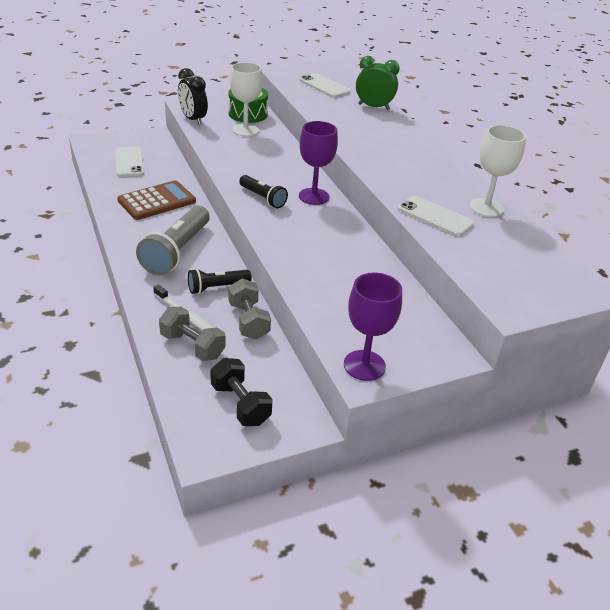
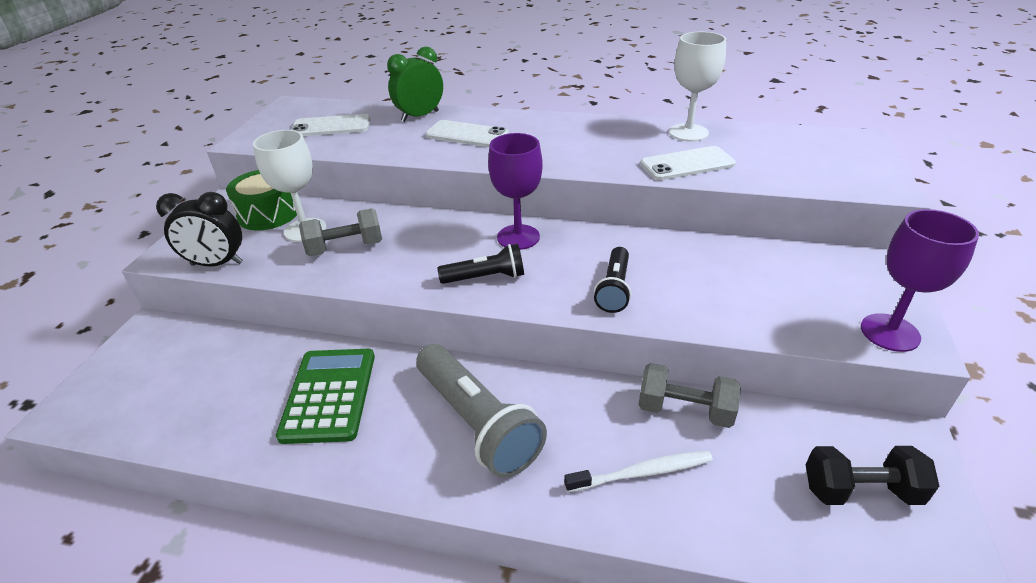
camera: 50 degrees left, 0 degrees up
white phone [115,147,144,177] -> white phone moved to [425,120,509,147]
brown calculator [117,180,196,220] -> green calculator [276,349,375,444]
grey dumbbell [159,307,226,361] -> grey dumbbell moved to [299,208,382,256]
black flashlight [188,269,252,294] -> black flashlight moved to [594,247,631,313]

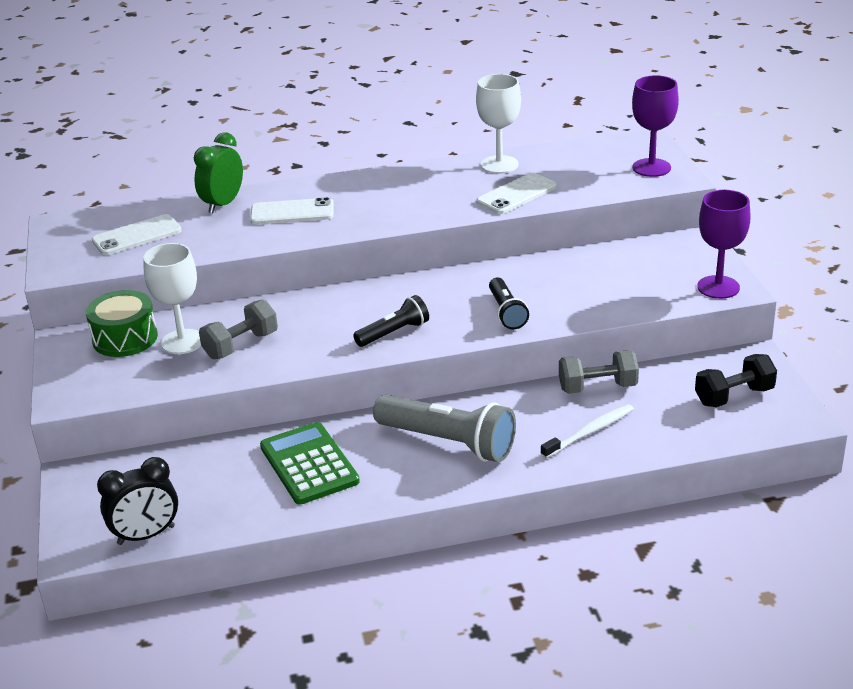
camera: 25 degrees left, 5 degrees down
black clock [156,192,243,266] -> black clock moved to [97,457,178,545]
purple goblet [488,133,543,250] -> purple goblet moved to [632,75,679,177]

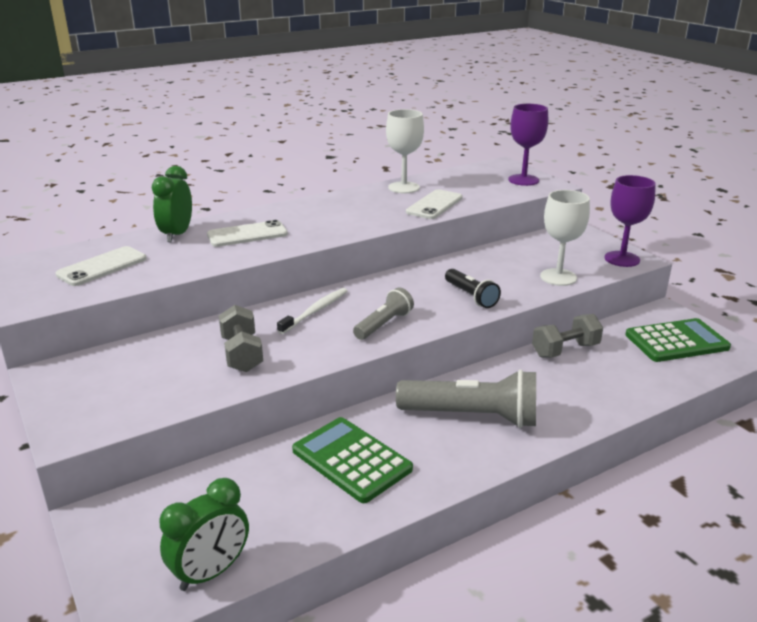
camera: 20 degrees left, 5 degrees down
green drum [86,290,158,357] -> none
black clock [97,457,178,545] -> green clock [159,478,249,591]
white goblet [143,243,201,354] -> white goblet moved to [540,190,590,286]
grey dumbbell [199,300,278,359] -> grey dumbbell turned 45 degrees counterclockwise [219,305,263,372]
black flashlight [353,295,429,347] -> grey flashlight [353,287,414,340]
white toothbrush [541,404,634,459] -> white toothbrush moved to [277,288,347,334]
black dumbbell [695,354,777,407] -> green calculator [625,318,731,362]

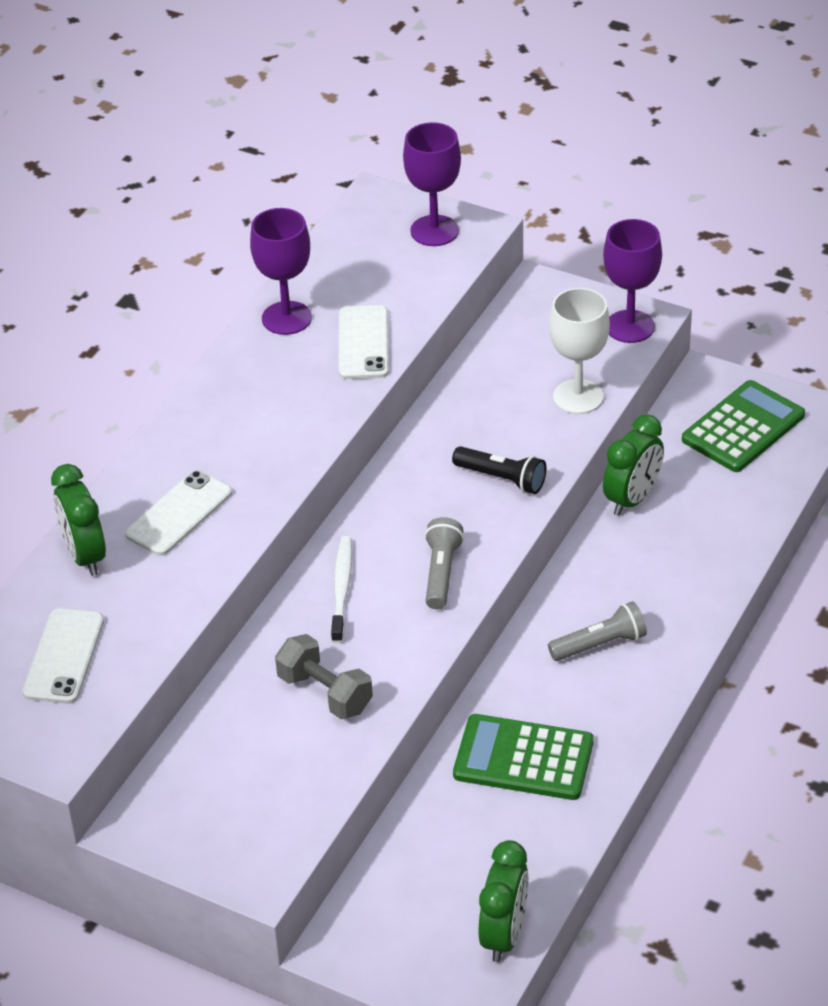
camera: 30 degrees left, 15 degrees up
white goblet [386,109,424,193] -> purple goblet [250,208,312,335]
grey flashlight [396,369,536,428] -> grey flashlight [548,601,647,661], size x0.57
grey dumbbell [532,314,603,358] -> green clock [603,414,664,516]

